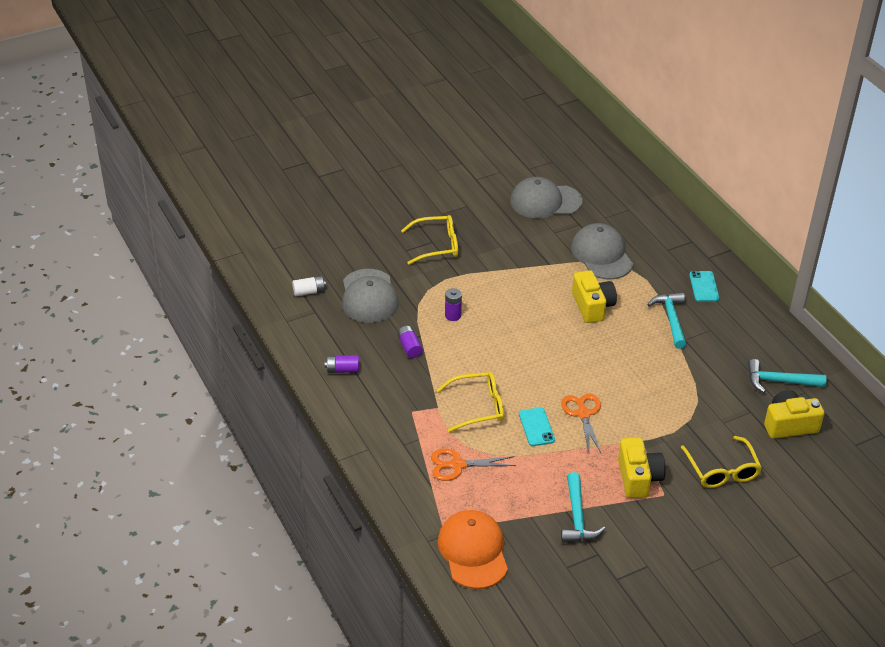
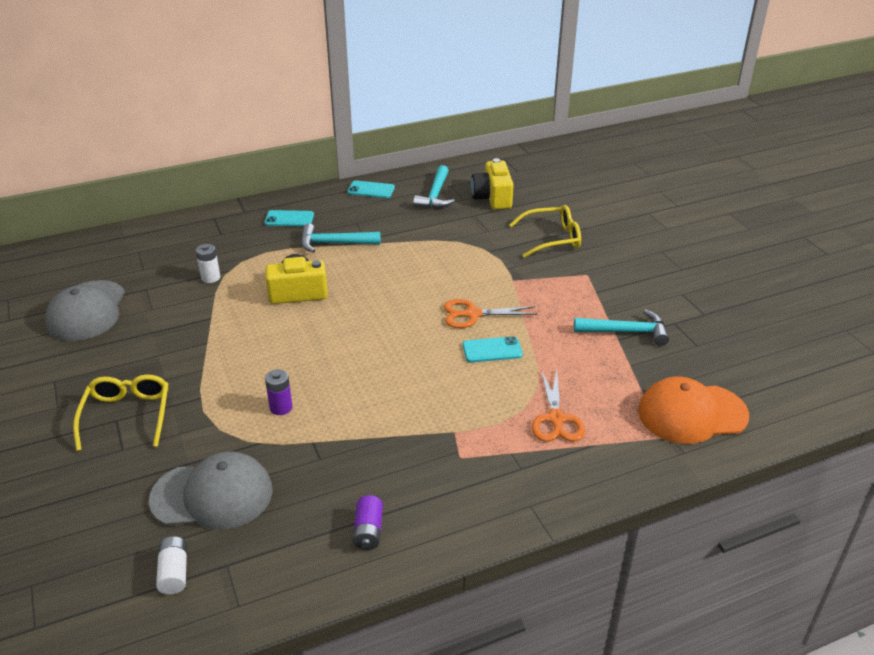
camera: 85 degrees left, 5 degrees down
purple battery [397,326,423,358] -> none
yellow glasses [436,372,504,433] -> none
grey cap [571,223,633,280] -> white battery [196,244,220,283]
yellow camera [618,438,666,498] -> none
none -> turquoise phone [347,180,395,198]

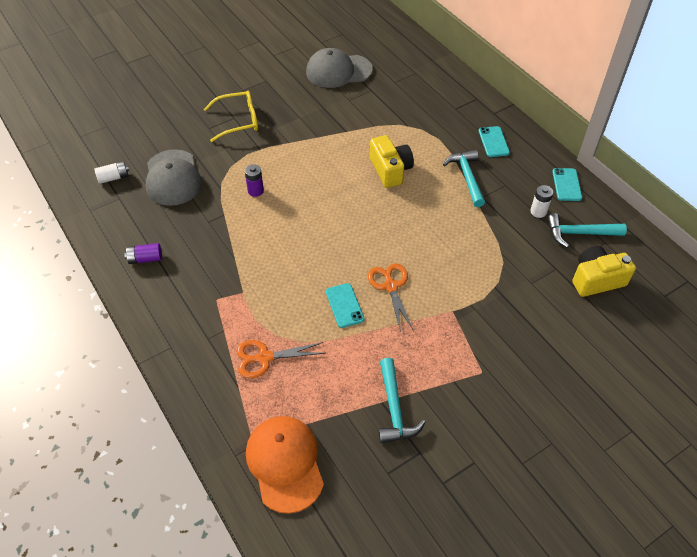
camera: 80 degrees right, 15 degrees up
white battery [196,244,220,283] -> white battery moved to [530,185,553,218]
yellow glasses [509,205,581,258] -> none

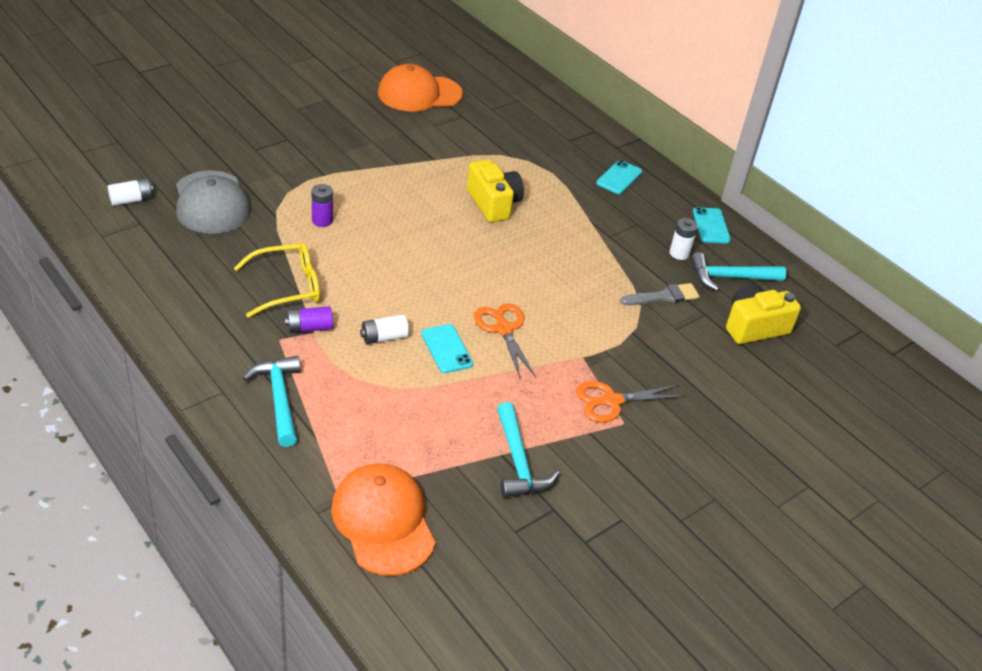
camera: 10 degrees left, 10 degrees down
purple battery [124,243,162,264] -> purple battery moved to [285,306,333,333]
yellow glasses [204,91,258,142] -> yellow glasses moved to [234,243,320,318]
orange scissors [236,340,325,378] -> orange scissors moved to [576,381,685,423]
grey cap [306,48,373,88] -> orange cap [378,64,463,112]
turquoise hammer [443,150,485,207] -> turquoise hammer moved to [243,356,301,447]
turquoise phone [479,126,510,157] -> turquoise phone turned 45 degrees clockwise [596,160,642,194]
none -> white battery [360,315,409,344]
none -> grey brush [620,283,700,305]

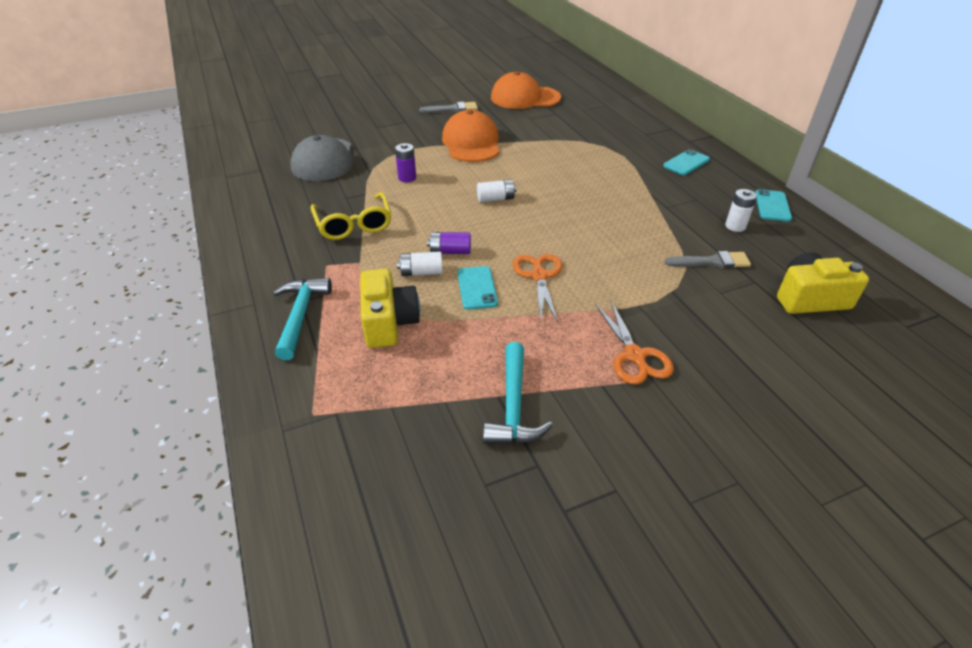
camera: 20 degrees right, 0 degrees up
white battery [108,178,154,206] -> white battery moved to [477,180,516,202]
yellow glasses [234,243,320,318] -> yellow glasses turned 75 degrees clockwise [311,192,391,240]
purple battery [285,306,333,333] -> purple battery moved to [427,232,471,254]
orange cap [331,463,436,576] -> orange cap moved to [442,110,499,162]
yellow camera [467,159,524,222] -> yellow camera moved to [360,268,420,348]
orange scissors [576,381,685,423] -> orange scissors turned 105 degrees counterclockwise [595,300,674,385]
turquoise hammer [690,252,786,291] -> none
none -> grey brush [419,102,478,113]

